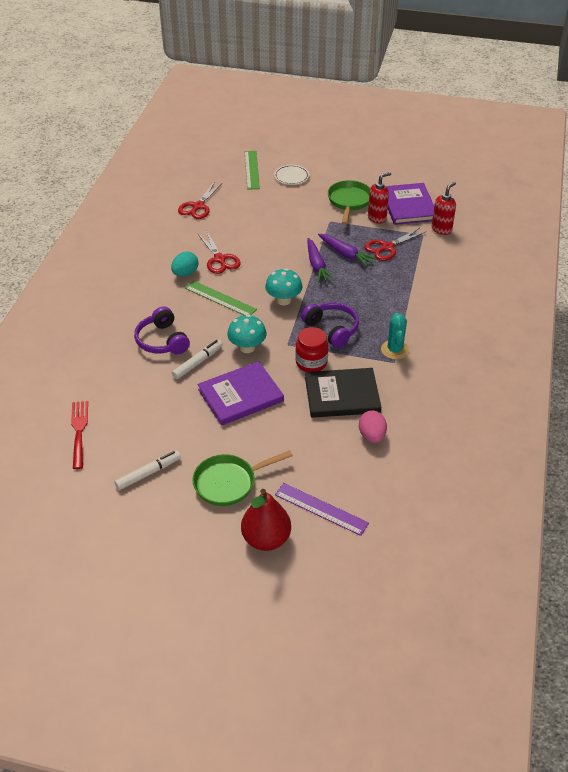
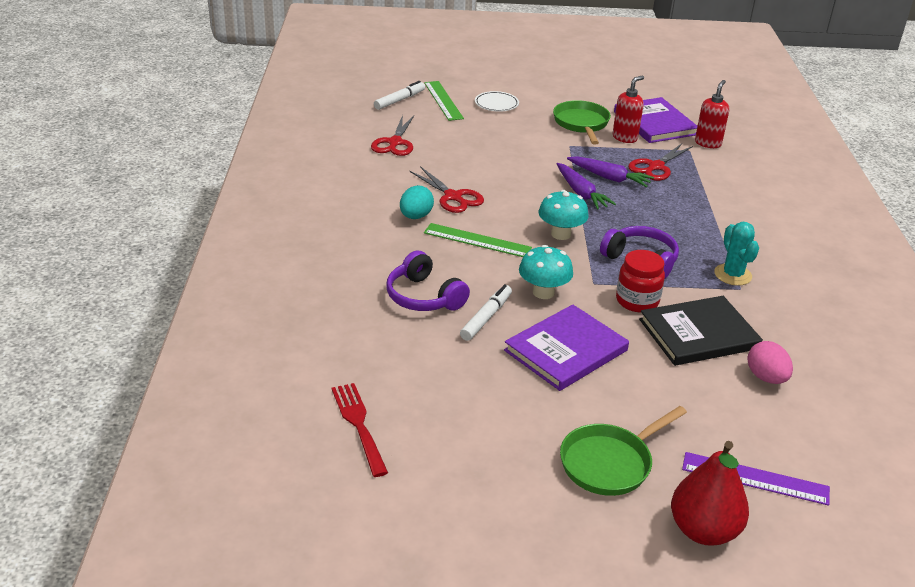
camera: 15 degrees left, 10 degrees down
white marker [114,451,181,490] -> white marker moved to [374,81,425,110]

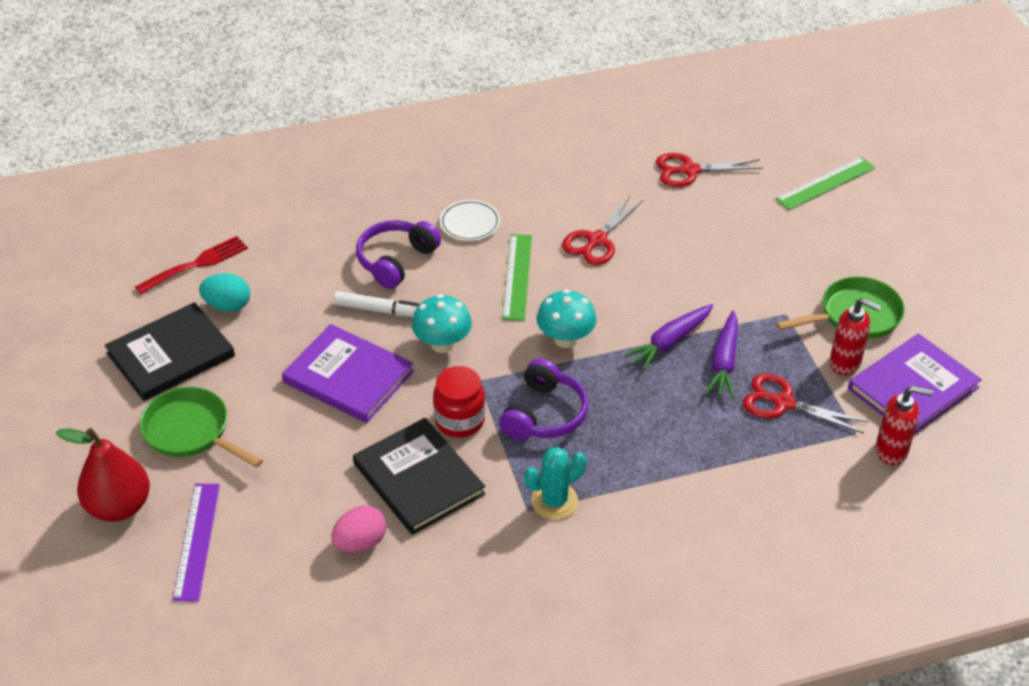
camera: 75 degrees right, 10 degrees up
white marker [374,81,425,110] -> none
turquoise egg [400,185,434,219] -> turquoise egg moved to [199,273,250,312]
white plate [475,91,519,112] -> white plate moved to [440,200,500,241]
none -> black book [105,302,235,401]

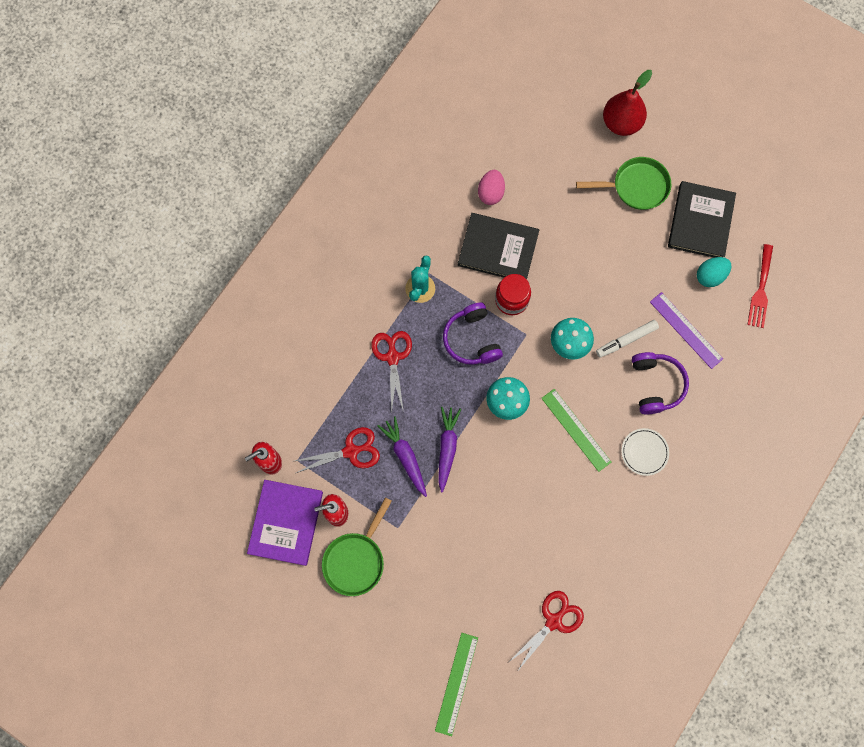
camera: 140 degrees right, 30 degrees up
purple ruler [172,484,220,601] -> purple ruler moved to [650,292,723,369]
purple book [282,324,414,423] -> none
red scissors [562,196,643,265] -> red scissors moved to [371,331,412,413]

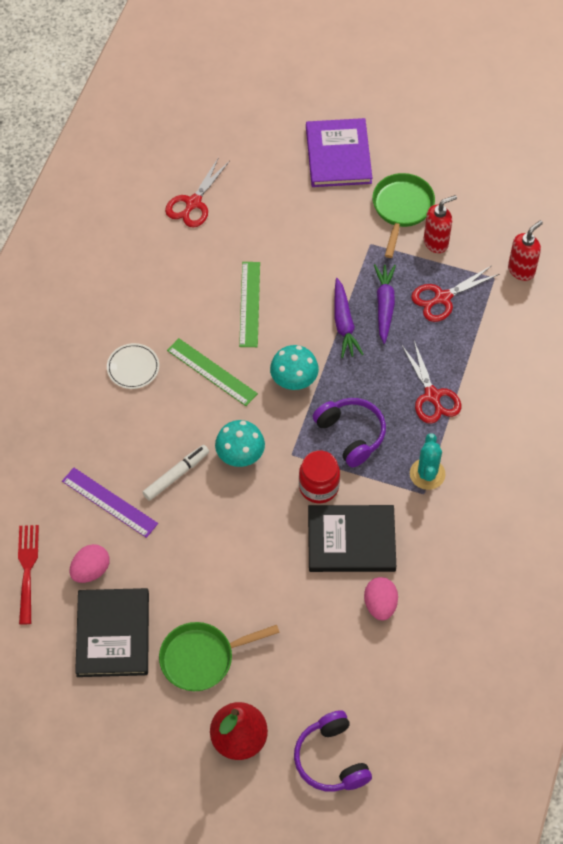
camera: 165 degrees right, 15 degrees down
purple book [247,480,323,566] -> purple book moved to [306,118,372,187]
purple carrot [378,416,427,497] -> purple carrot turned 135 degrees counterclockwise [374,264,396,344]
green ruler [435,633,478,736] -> green ruler moved to [239,262,260,347]
purple headphones [632,352,689,414] -> purple headphones moved to [294,710,372,792]
turquoise egg [697,257,732,287] -> pink egg [70,544,109,583]

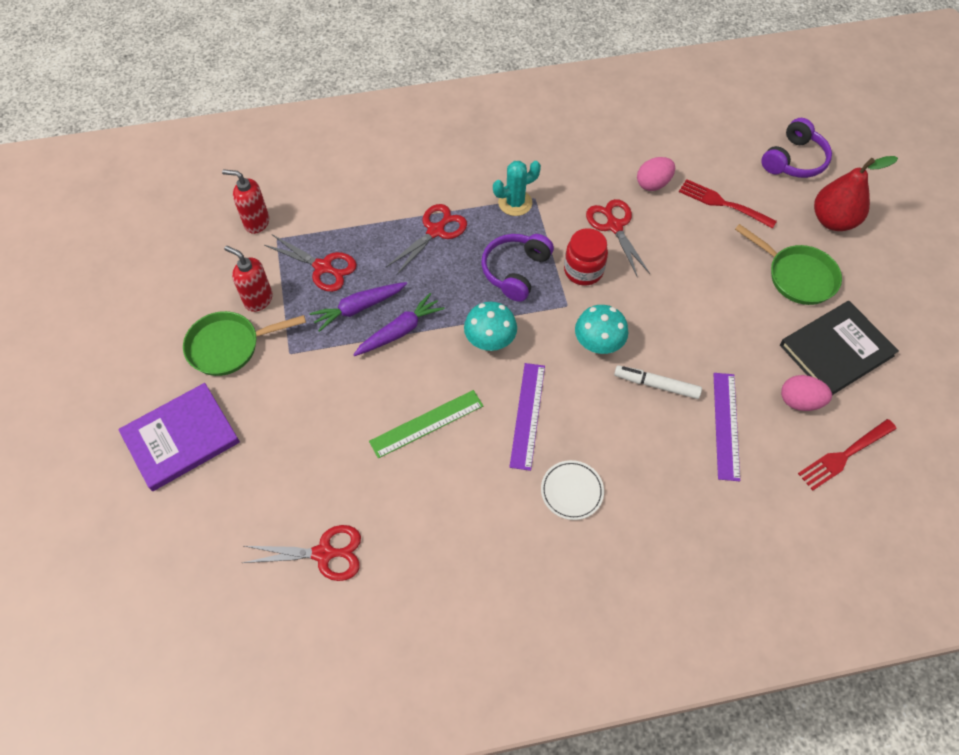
camera: 120 degrees left, 0 degrees up
green ruler [167,338,258,406] -> purple ruler [510,363,545,471]
black book [308,505,396,572] -> red scissors [586,199,650,277]
none -> red fork [679,179,777,229]

